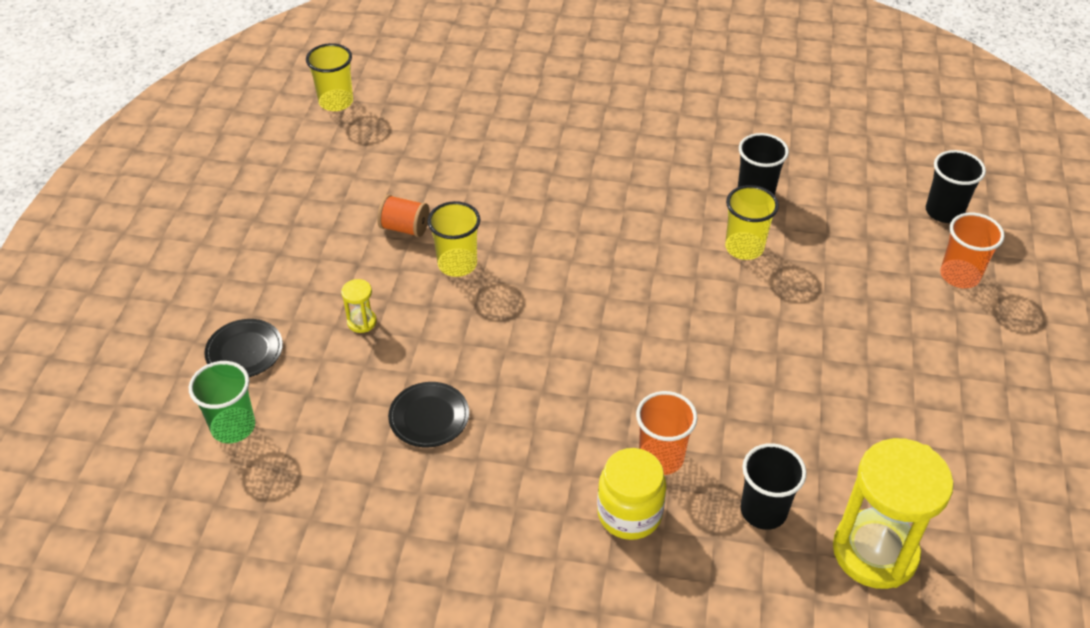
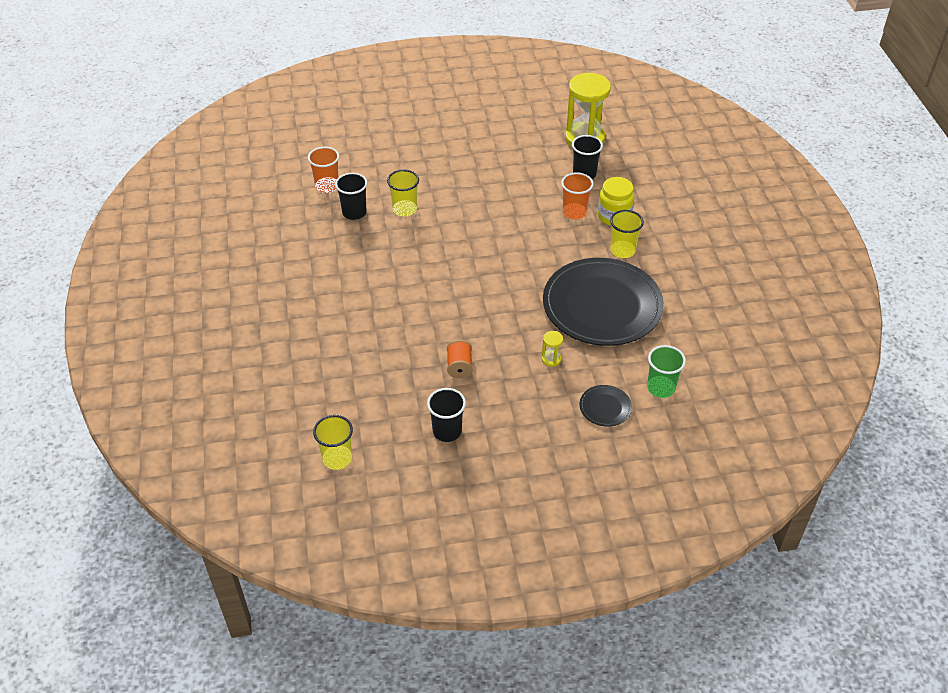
camera: 110 degrees left, 0 degrees up
black plate [388,382,469,447] -> black plate [543,258,664,346], size x2.48
yellow cup [427,201,480,277] -> yellow cup moved to [610,210,644,258]
black cup [926,150,986,223] -> black cup moved to [427,388,466,442]
orange cup [940,213,1005,289] -> orange cup moved to [308,147,339,193]

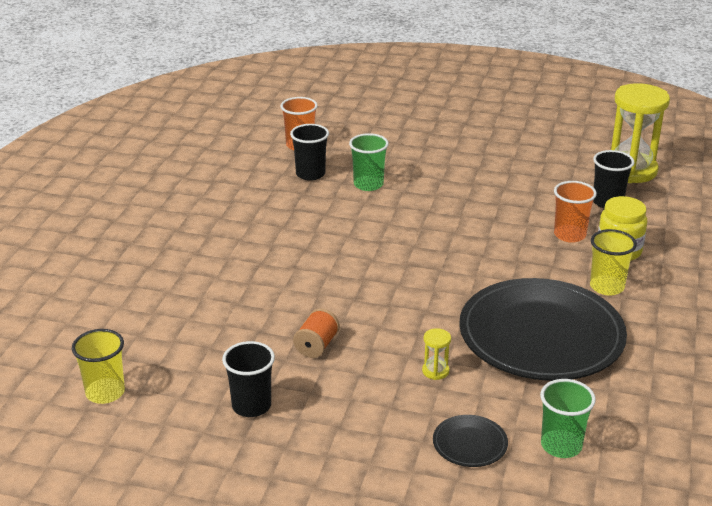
camera: 25 degrees right, 15 degrees down
yellow cup [387,169,419,216] -> green cup [349,133,389,191]

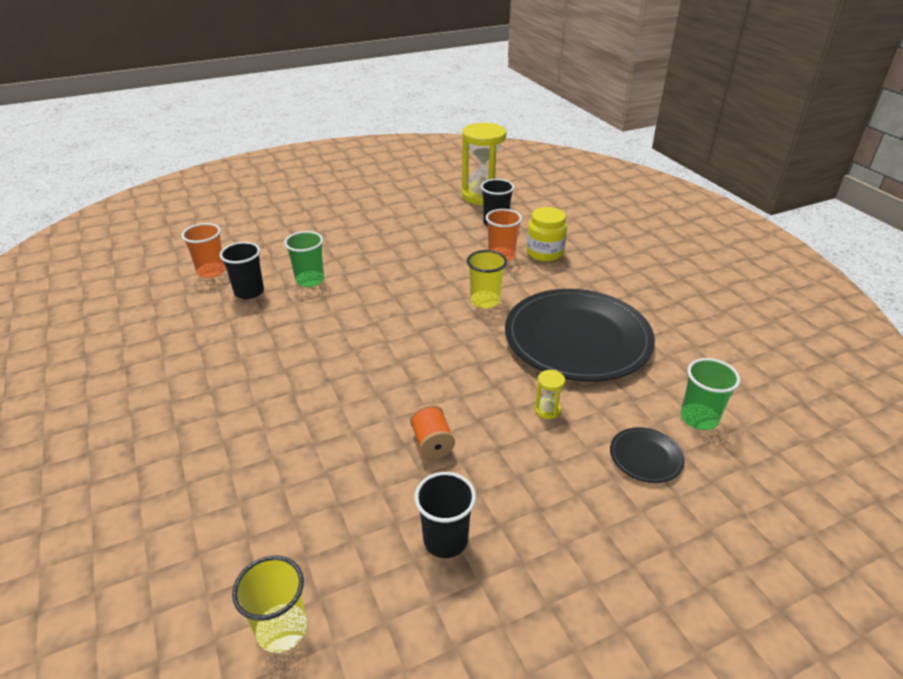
camera: 40 degrees left, 5 degrees up
yellow cup [590,229,637,295] -> yellow cup moved to [467,250,507,308]

